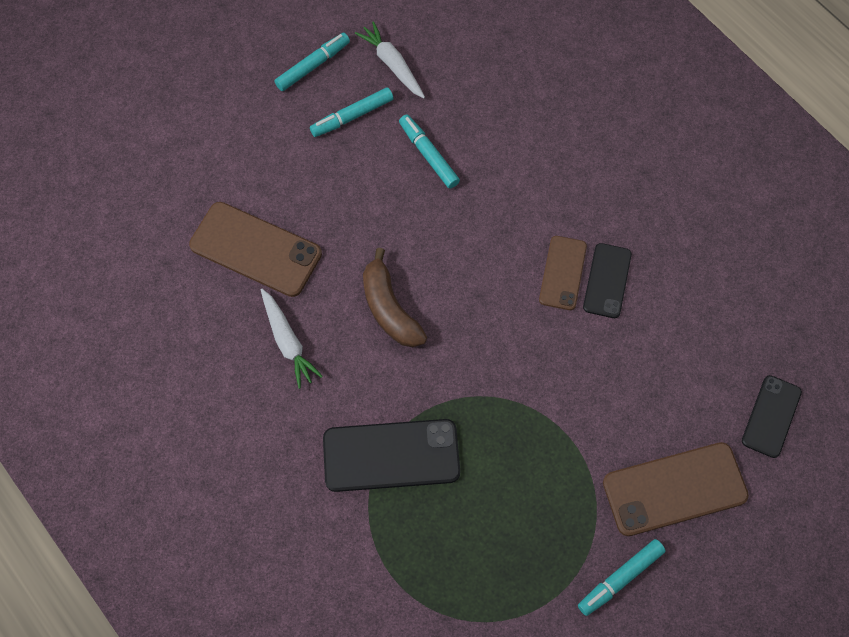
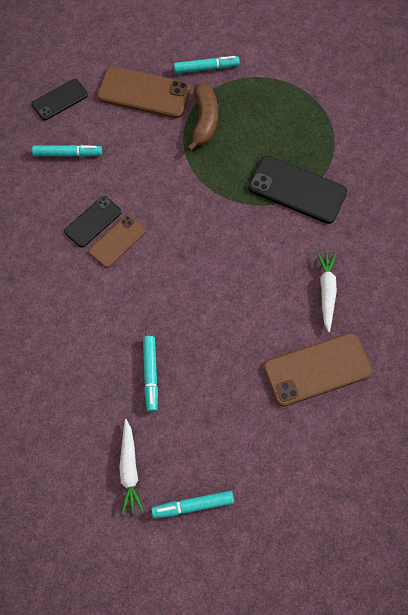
camera: 150 degrees left, 0 degrees up
brown phone [189,202,322,297] -> brown phone turned 75 degrees counterclockwise [263,333,373,407]
turquoise marker [310,87,394,137] -> turquoise marker moved to [32,145,102,157]
brown banana [363,248,427,347] -> brown banana moved to [187,84,218,152]

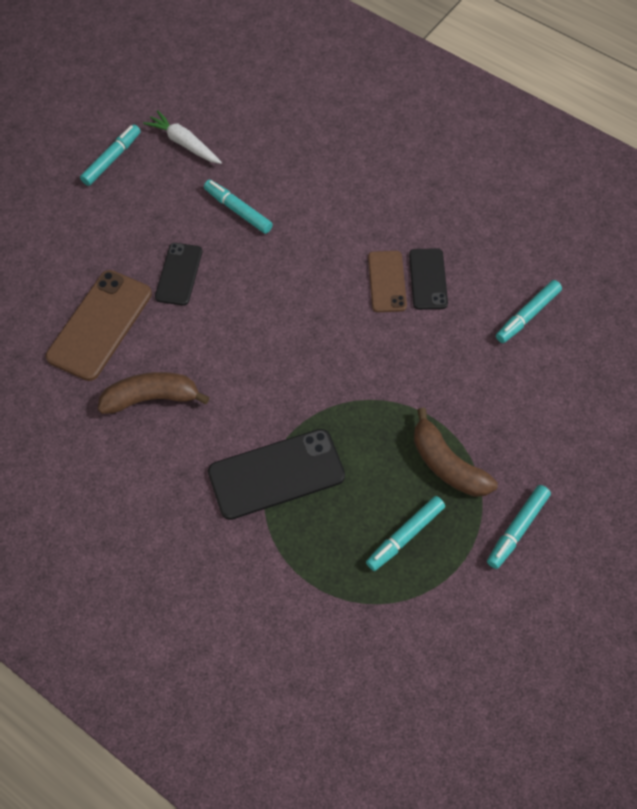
camera: 135 degrees right, 5 degrees down
black phone [31,79,88,121] -> black phone moved to [155,243,202,306]
brown phone [97,66,191,118] -> none
white carrot [317,252,337,332] -> brown banana [98,372,209,414]
none -> turquoise marker [366,496,445,571]

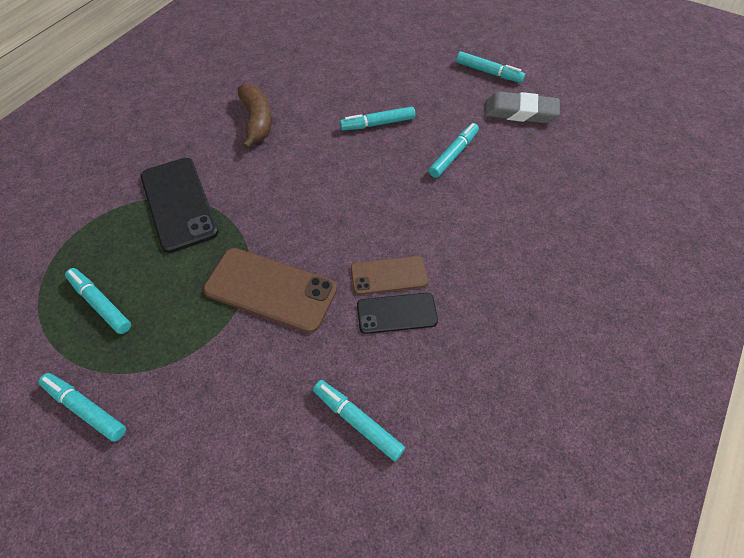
camera: 85 degrees right, 5 degrees down
brown phone [46,270,152,381] -> brown phone moved to [203,248,337,333]
white carrot [143,110,222,164] -> grey eraser [485,91,560,123]
black phone [155,243,202,306] -> turquoise marker [340,106,415,131]
brown banana [414,408,498,497] -> none

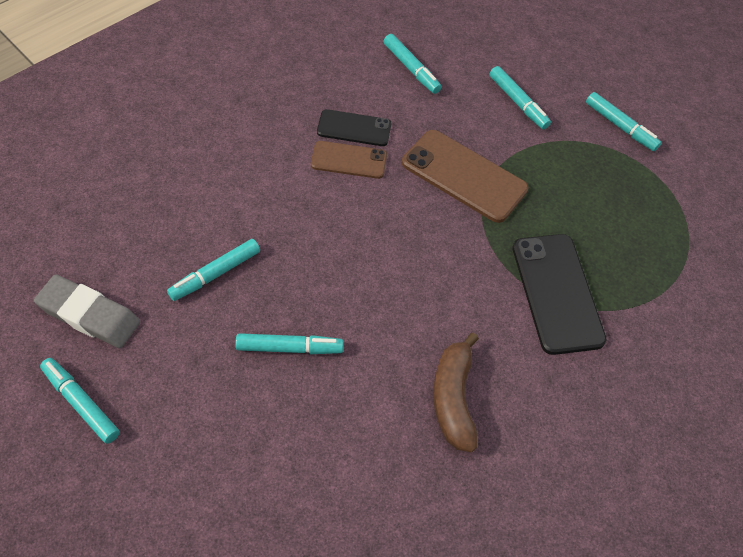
camera: 170 degrees left, 0 degrees up
turquoise marker [65,268,131,334] -> turquoise marker moved to [489,66,551,129]

